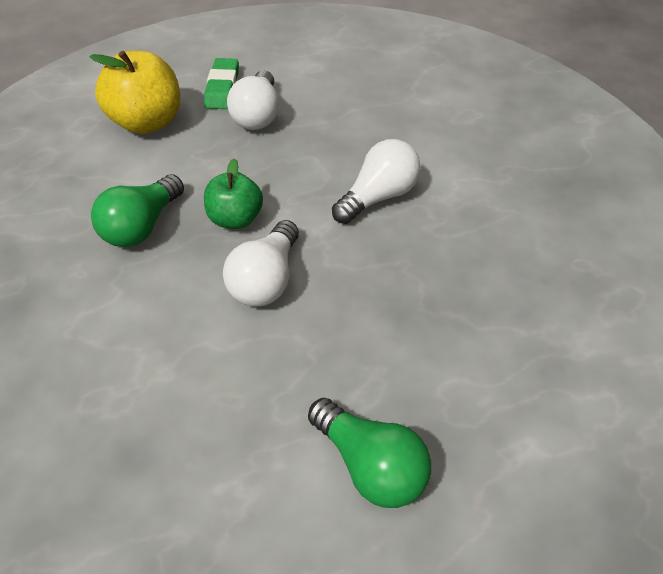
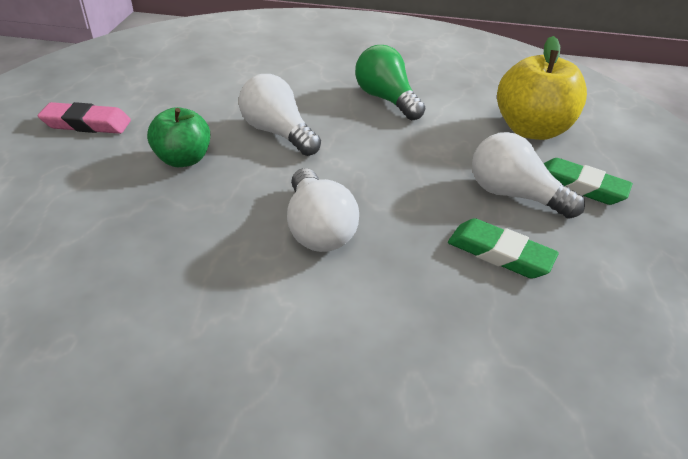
camera: 115 degrees right, 10 degrees down
green apple [204,158,263,229] -> green apple moved to [147,107,210,167]
green light bulb [308,398,431,508] -> pink eraser [38,102,131,134]
none -> green eraser [448,218,559,279]

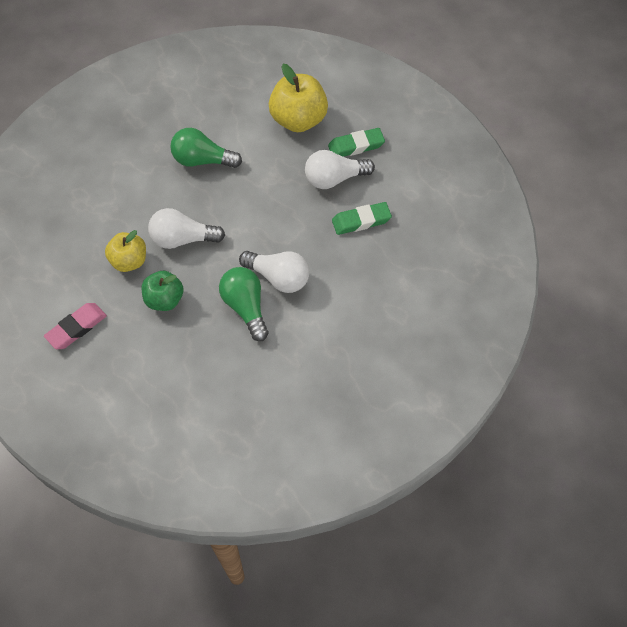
camera: 45 degrees left, 20 degrees up
none -> yellow apple [105,230,146,272]
none -> green light bulb [219,267,269,341]

